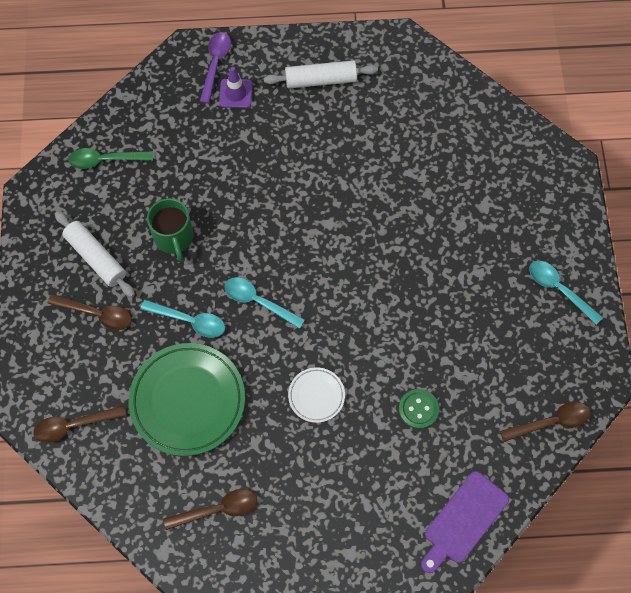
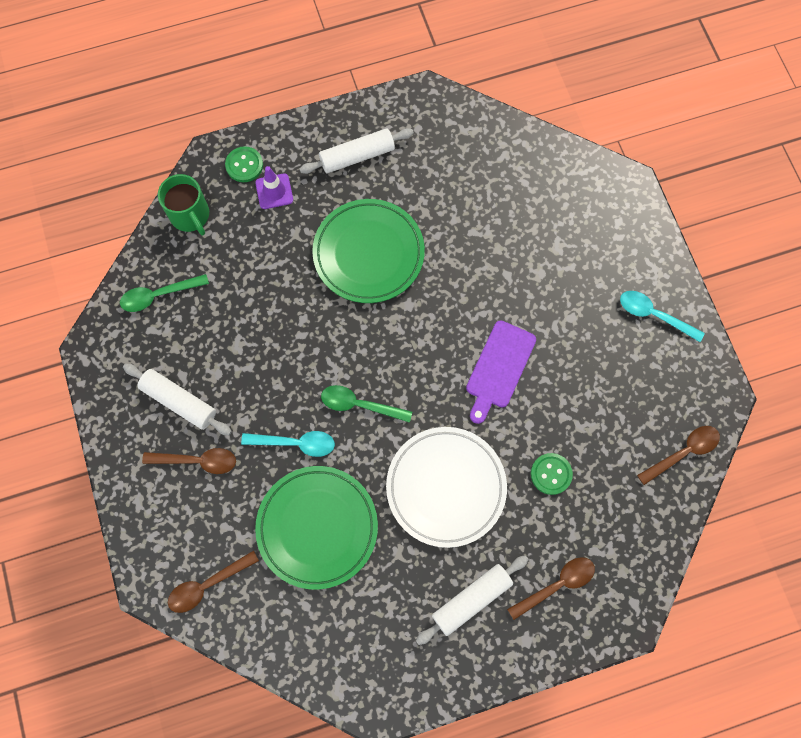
camera: 15 degrees left, 5 degrees up
green mug [147,198,194,261] -> green mug moved to [158,174,209,235]
brown spoon [163,489,257,530] -> brown spoon moved to [507,557,595,620]
purple spoon [199,32,231,104] -> green button [225,146,263,182]
turquoise spoon [225,277,305,329] -> green spoon [321,385,412,423]
white plate [288,367,345,423] -> white plate [386,427,507,548], size x2.03
purple cutting board [421,471,509,573] -> purple cutting board moved to [466,321,536,424]
none -> green plate [312,199,425,303]
none -> white rolling pin [416,555,529,645]

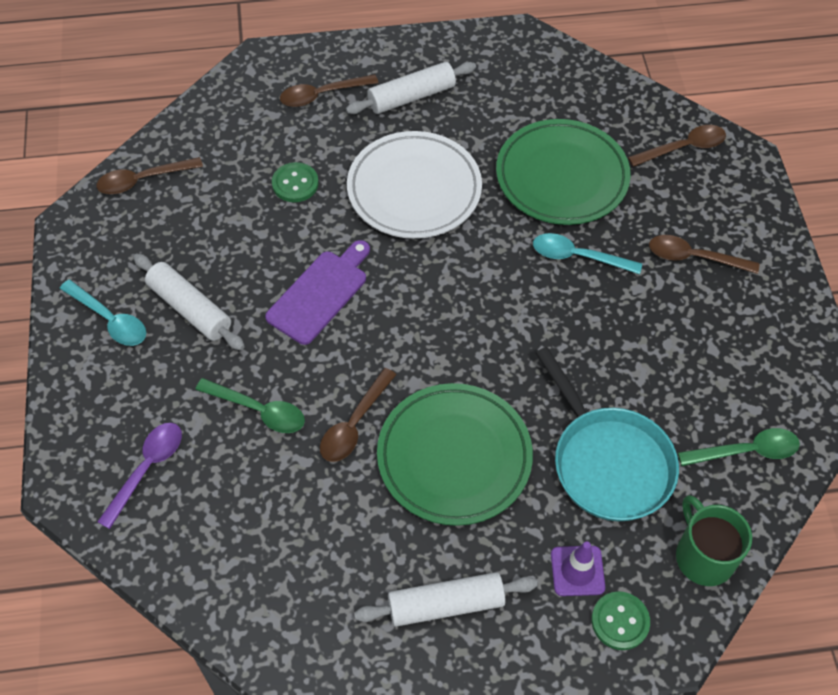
camera: 170 degrees left, 15 degrees down
white rolling pin [123,364,232,435] -> white rolling pin moved to [133,254,245,350]
green spoon [321,385,412,423] -> green spoon moved to [195,378,305,433]
none -> purple spoon [97,423,182,529]
none -> brown spoon [320,368,397,462]
none -> turquoise pan [536,347,679,521]

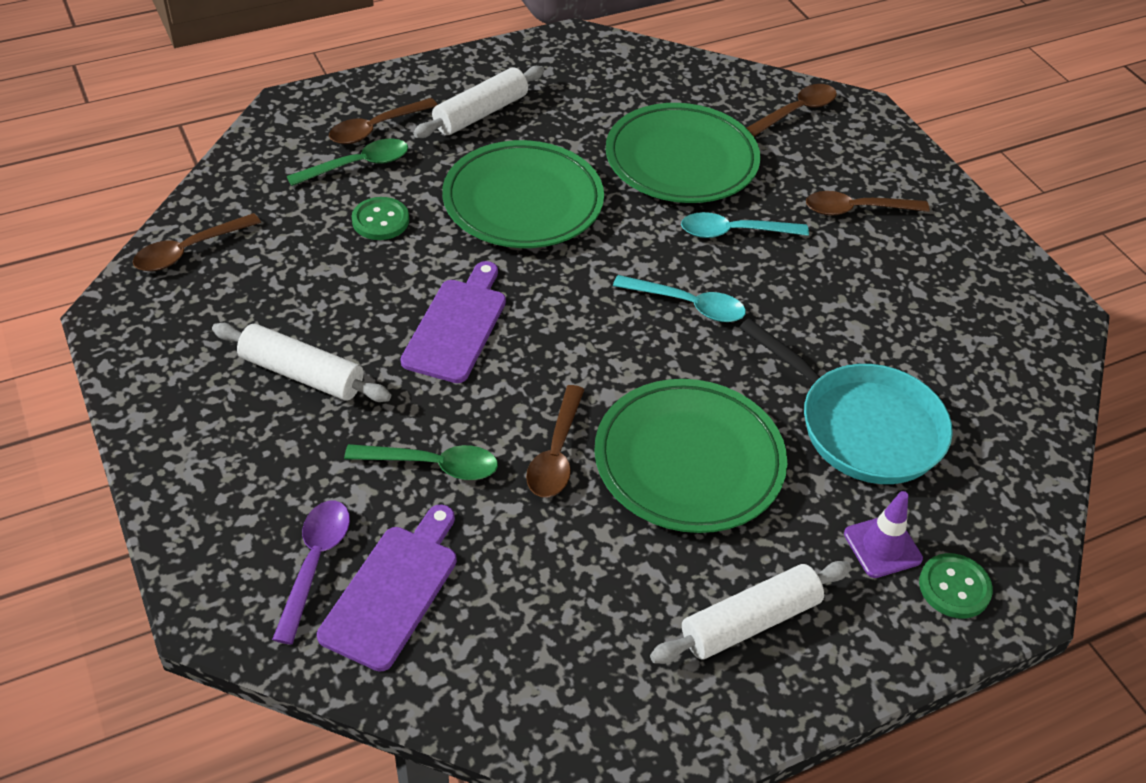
camera: 20 degrees left, 10 degrees down
turquoise spoon [59,280,146,346] -> turquoise spoon moved to [613,275,746,322]
white plate [347,131,482,239] -> green plate [442,140,604,248]
green mug [676,495,752,586] -> none
green spoon [678,428,800,466] -> green spoon moved to [287,139,408,186]
none -> purple cutting board [317,504,457,672]

